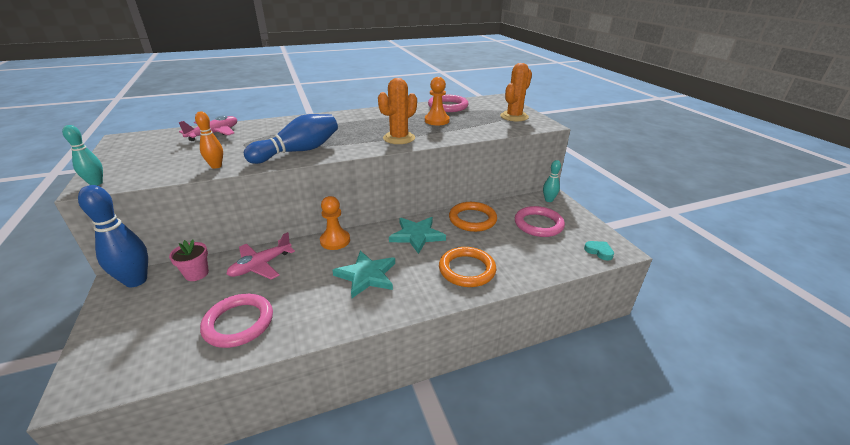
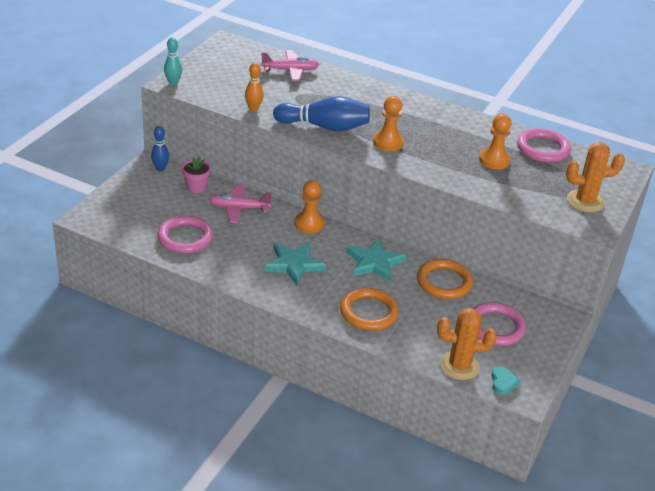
camera: 45 degrees right, 5 degrees up
blue bowling pin [78,185,148,287] -> blue bowling pin [151,126,169,171], size x0.55
orange cactus [378,78,417,144] -> orange cactus moved to [437,308,497,380]
turquoise bowling pin [543,160,561,202] -> none
none -> orange pawn [373,96,404,151]

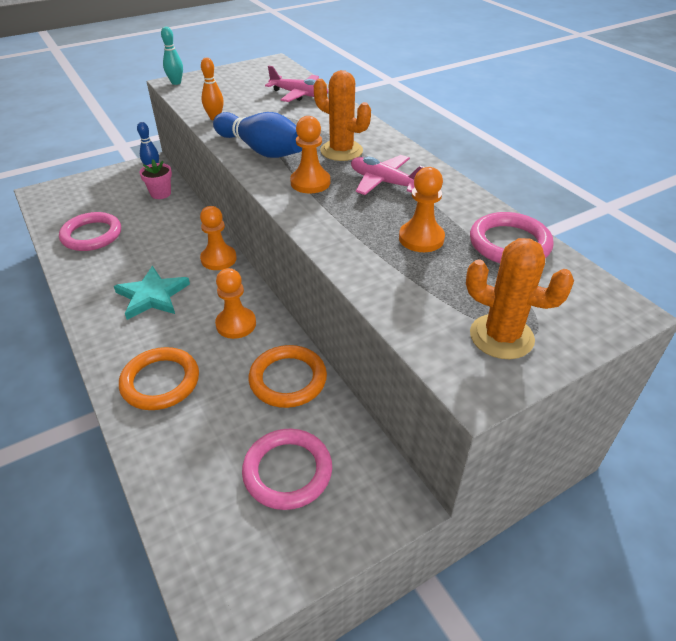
camera: 35 degrees right, 5 degrees up
pink plane [209,184,272,223] -> pink plane moved to [351,155,425,195]
turquoise star [346,238,407,282] -> orange pawn [215,268,256,339]
orange cactus [437,308,497,380] -> orange cactus moved to [314,70,371,161]
turquoise heart [491,366,520,395] -> none

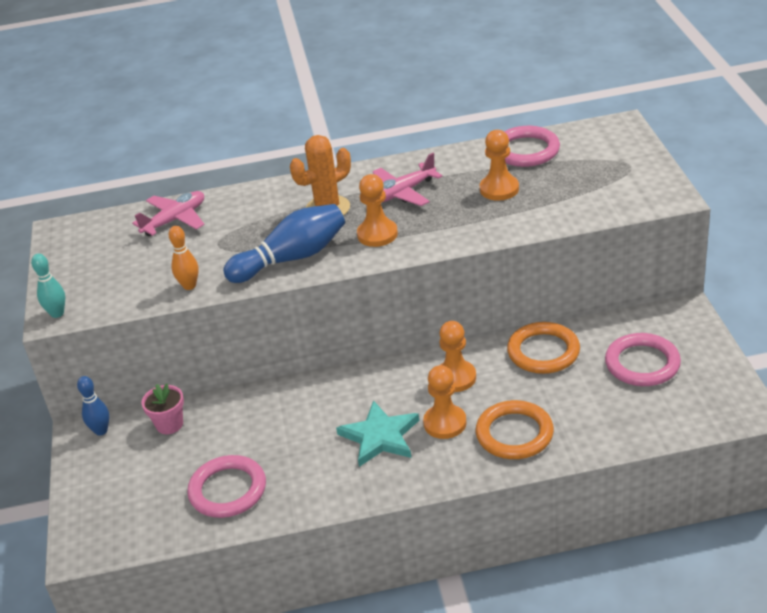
camera: 65 degrees left, 5 degrees down
orange pawn [200,206,237,270] -> orange pawn moved to [423,365,467,439]
orange cactus [466,238,574,359] -> none

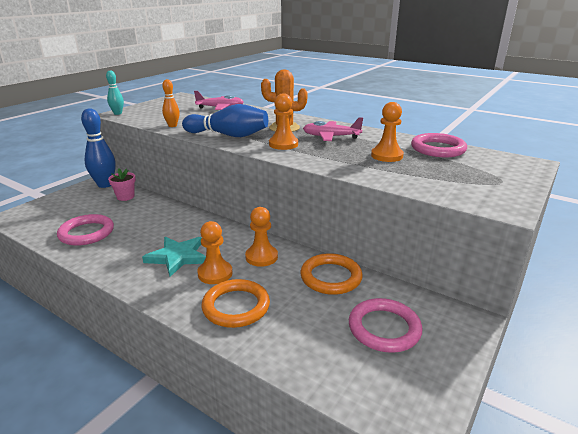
camera: 40 degrees right, 10 degrees down
blue bowling pin [77,376,109,436] -> blue bowling pin [81,108,116,188], size x1.83

